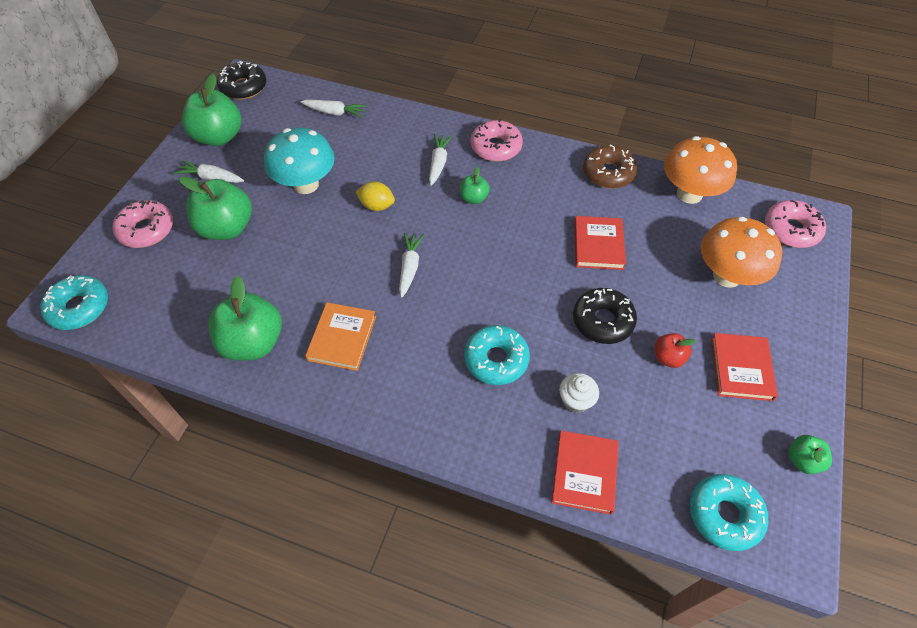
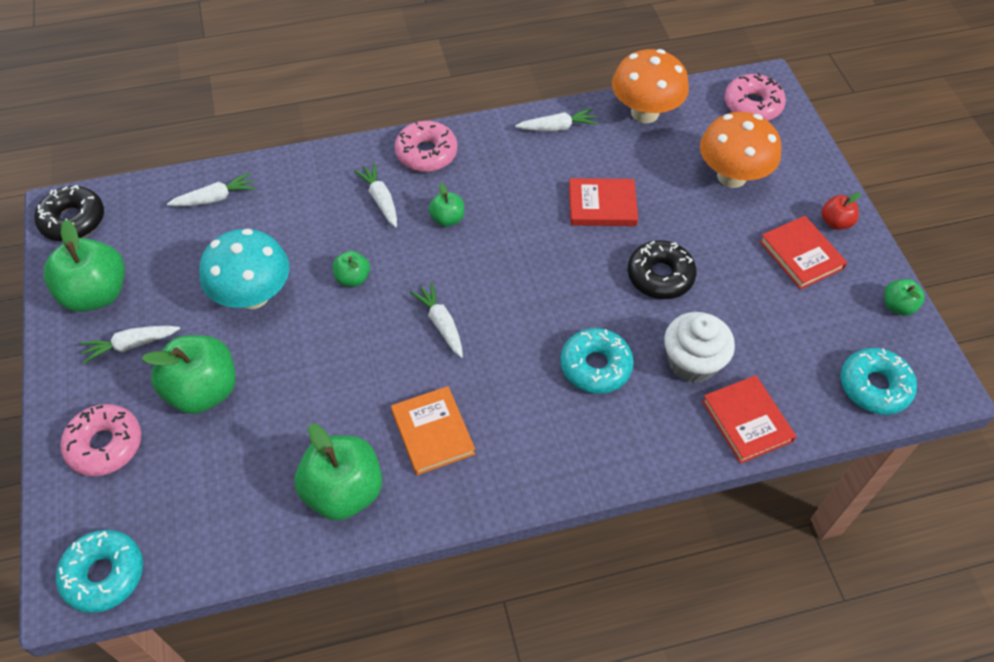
camera: 35 degrees left, 0 degrees up
yellow lemon [355,182,395,211] -> green apple [333,251,370,287]
white cupcake [559,373,599,413] -> white cupcake [664,312,735,383], size x1.65
red book [574,216,626,270] -> red book turned 60 degrees counterclockwise [569,178,638,226]
brown donut [583,145,638,189] -> white carrot [515,108,598,131]
red apple [655,333,696,368] -> red apple moved to [821,192,861,230]

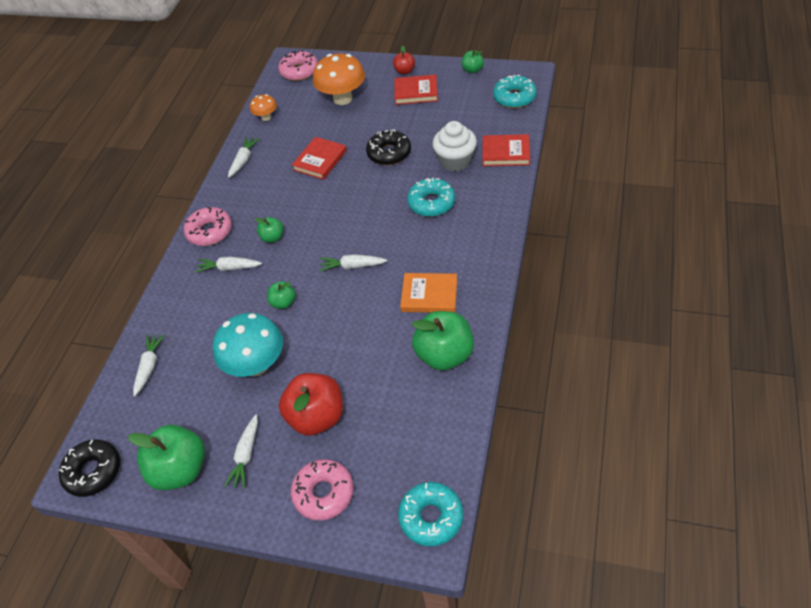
camera: 55 degrees left, 5 degrees down
green apple [142,335,235,414] -> red apple [279,373,343,436]
orange mushroom [612,49,689,123] -> orange mushroom [250,94,277,121], size x0.52

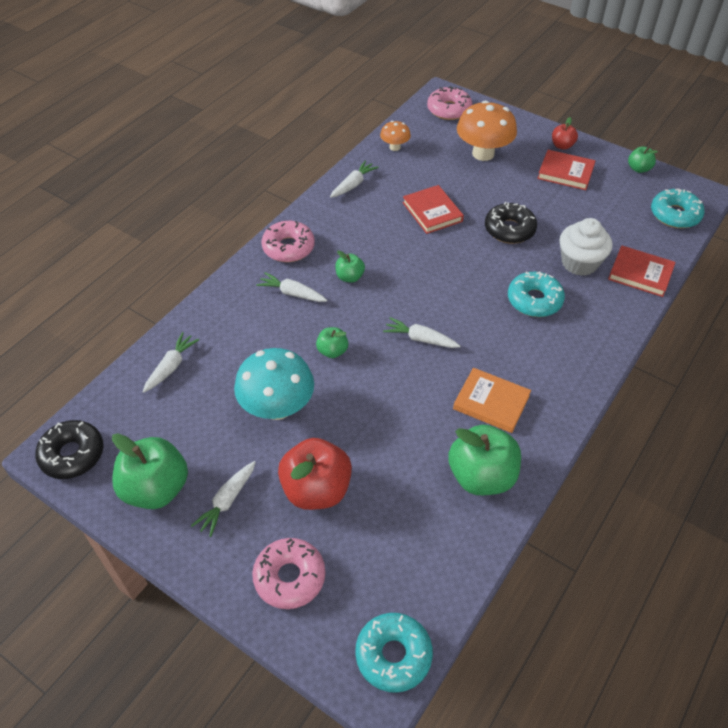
camera: 15 degrees right, 0 degrees up
red book [292,137,347,180] -> red book turned 75 degrees counterclockwise [402,185,464,234]

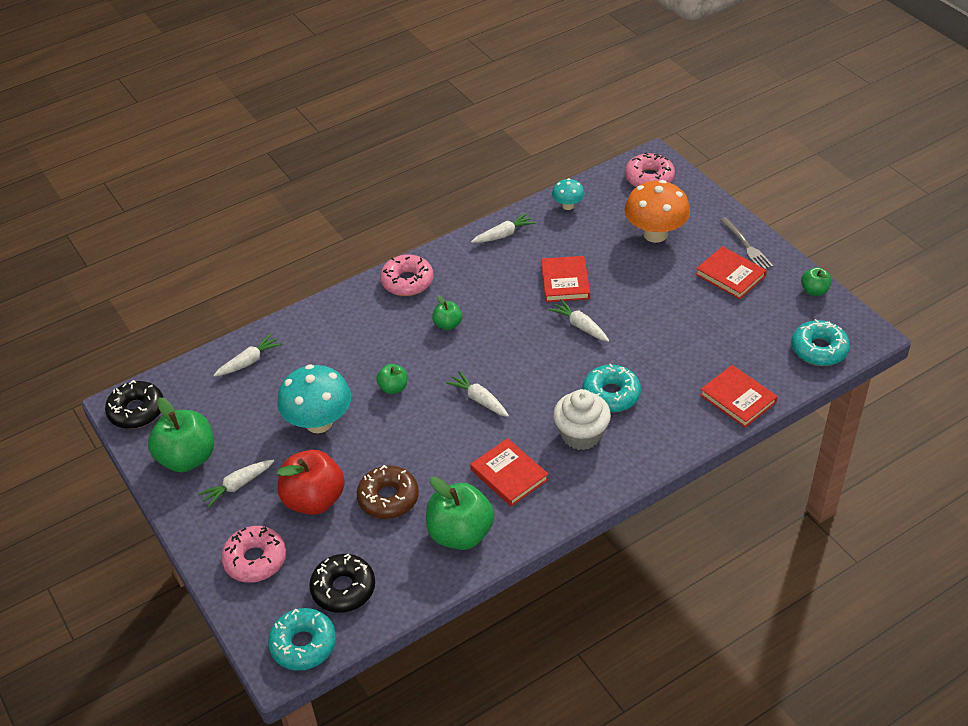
camera: 25 degrees right, 5 degrees down
white carrot [256,272,327,302] -> white carrot moved to [548,299,609,342]
orange mushroom [380,121,411,151] -> turquoise mushroom [552,178,585,210]
orange book [453,368,531,433] -> red book [470,438,549,507]
black donut [485,202,537,244] -> black donut moved to [309,554,375,613]
red apple [552,117,578,150] -> grey fork [720,217,773,269]
white cupcake [560,218,612,276] -> white cupcake moved to [553,389,611,450]
none -> brown donut [357,465,419,519]

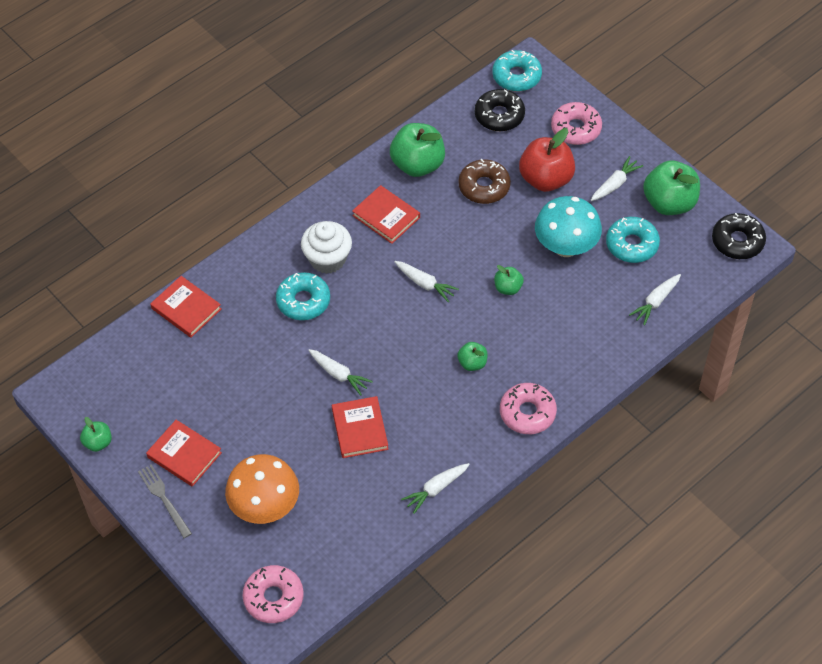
camera: 170 degrees right, 10 degrees up
turquoise mushroom [552,178,585,210] -> none
turquoise donut [791,319,850,366] -> turquoise donut moved to [606,217,660,263]

